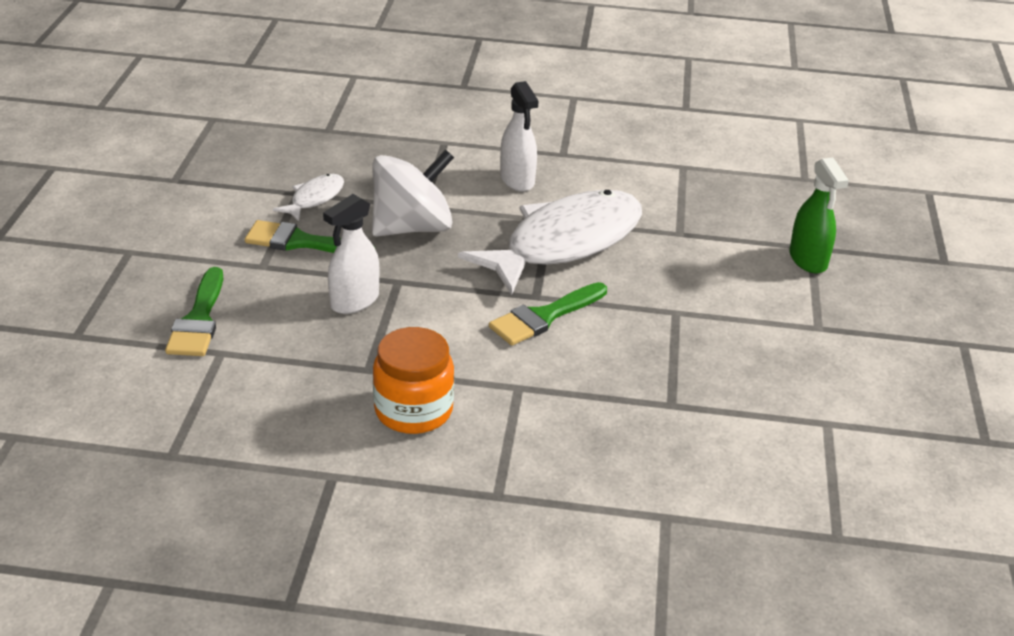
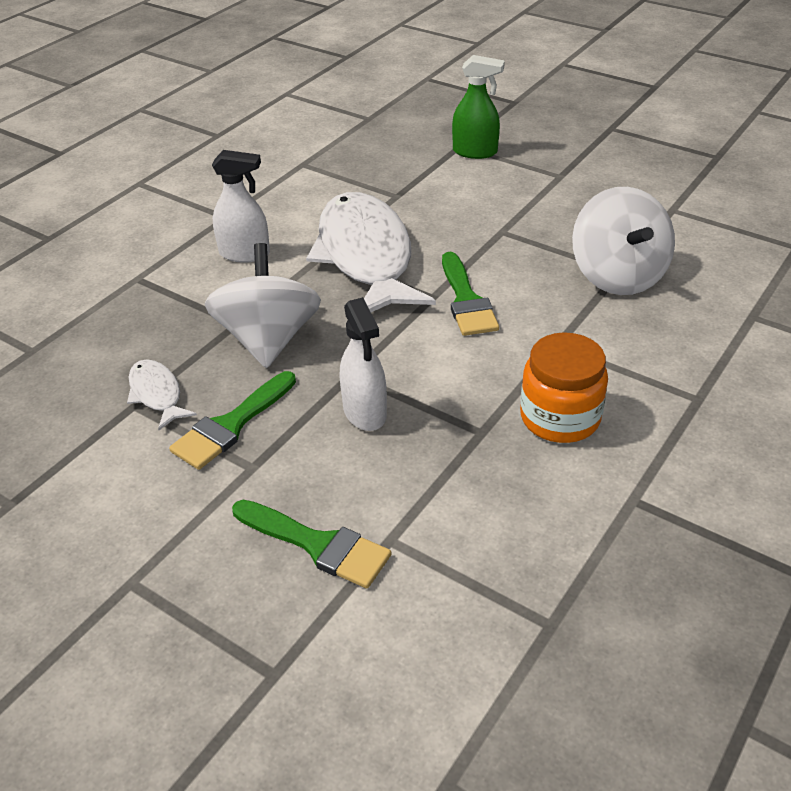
camera: 60 degrees left, 5 degrees up
none -> white spinning top [572,187,675,295]

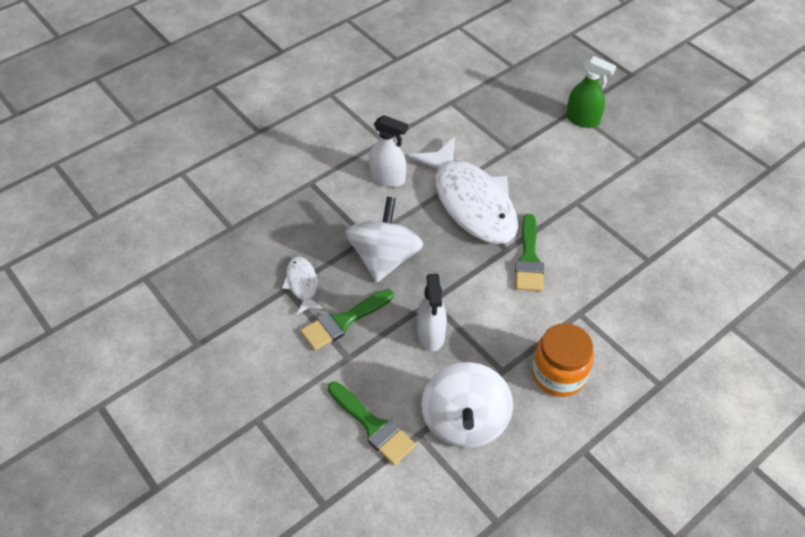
camera: 15 degrees right, 10 degrees up
white fish [306,192,436,312] -> white fish turned 150 degrees clockwise [408,137,518,244]
white spinning top [572,187,675,295] -> white spinning top moved to [421,362,513,448]

